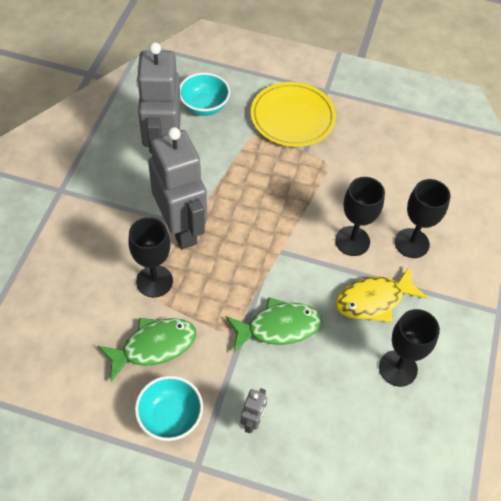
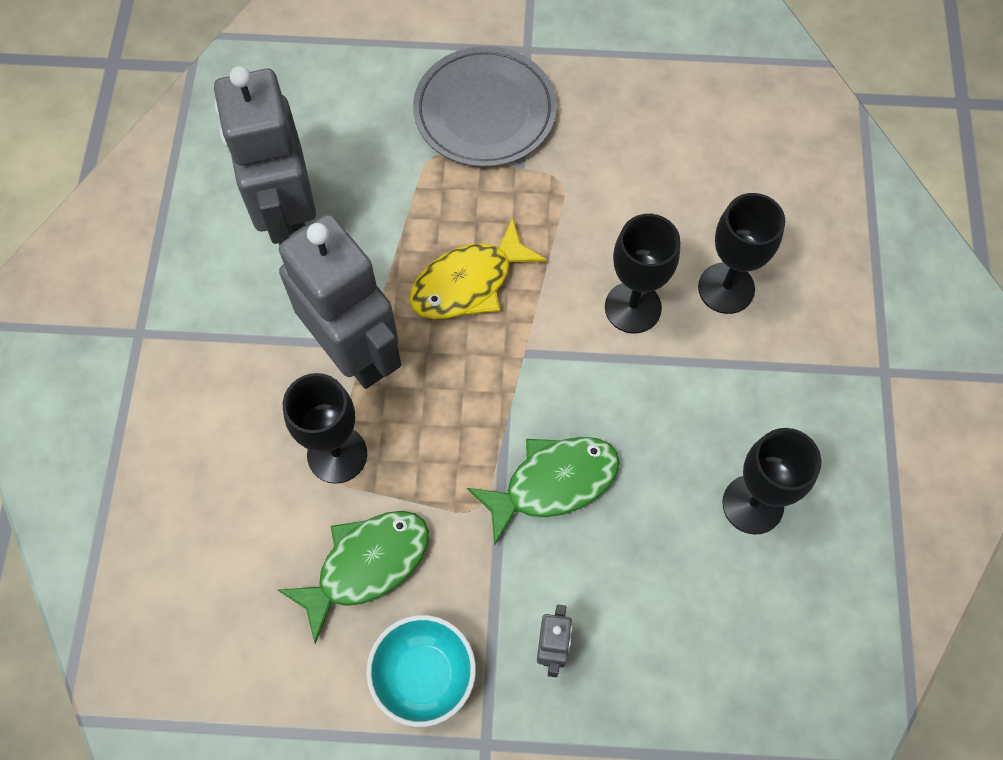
camera: 10 degrees left, 10 degrees up
turquoise bowl [180,73,230,116] -> none
yellow plate [251,82,336,147] -> grey plate [413,46,557,167]
yellow fish [335,266,427,322] -> yellow fish moved to [409,217,547,319]

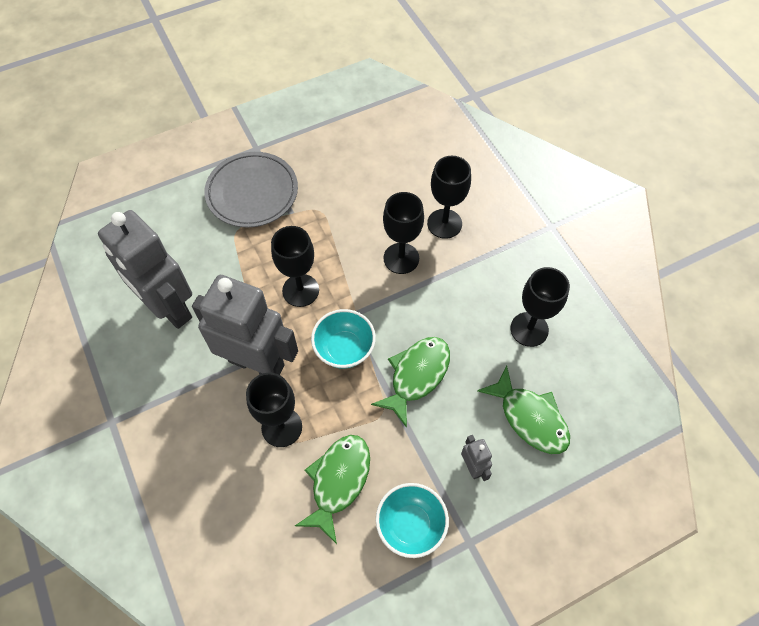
camera: 30 degrees left, 5 degrees down
yellow fish [409,217,547,319] -> black goblet [271,226,319,307]
none -> turquoise bowl [311,309,376,369]
none -> green fish [477,365,570,454]

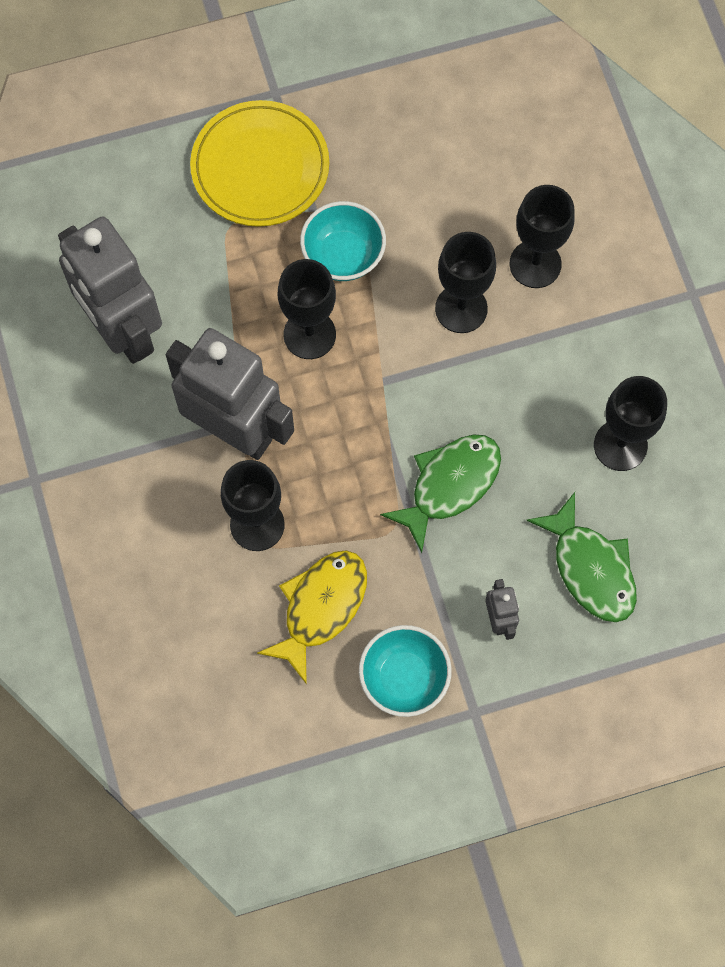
camera: 10 degrees right, 10 degrees up
grey plate [204,152,298,227] -> yellow plate [190,100,329,227]
green fish [295,435,370,544] -> yellow fish [257,550,367,685]
turquoise bowl [311,309,376,369] -> turquoise bowl moved to [300,201,386,281]

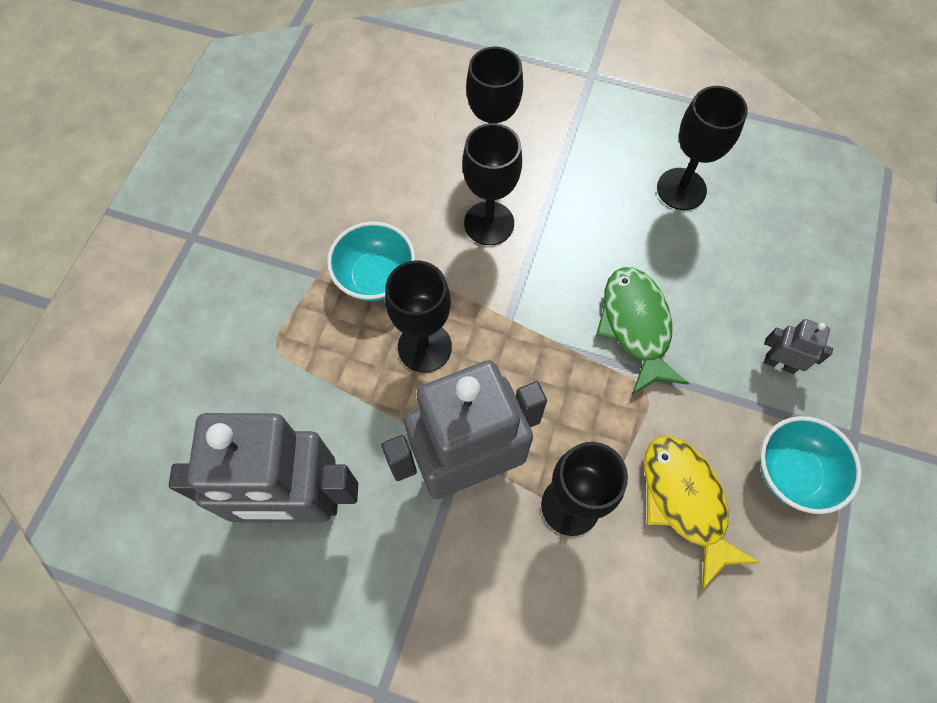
camera: 55 degrees left, 5 degrees down
yellow plate [190,100,329,227] -> none
green fish [526,492,637,622] -> none

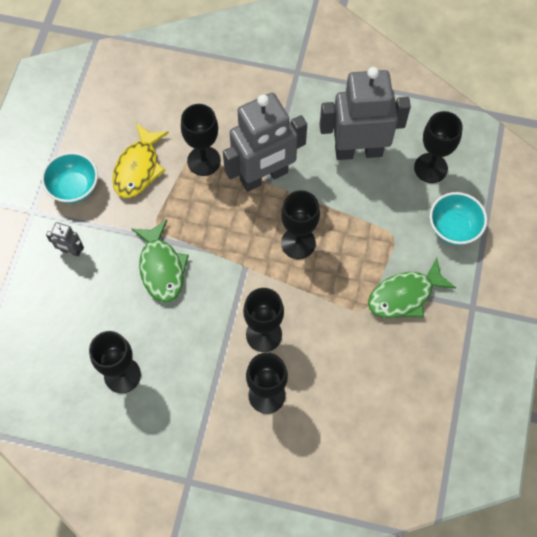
camera: 175 degrees right, 0 degrees up
turquoise bowl [327,222,416,301] -> turquoise bowl moved to [430,192,487,245]
yellow fish [644,435,760,589] -> yellow fish turned 45 degrees clockwise [112,123,169,198]
none -> green fish [368,258,456,318]
none -> black goblet [414,111,463,183]

